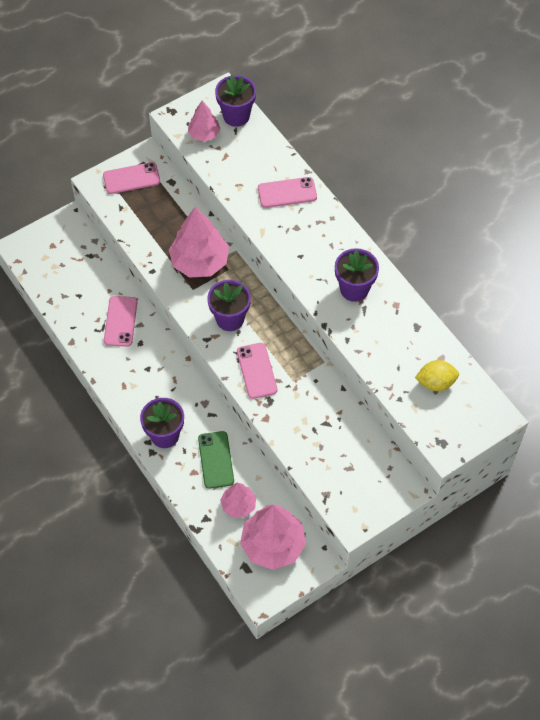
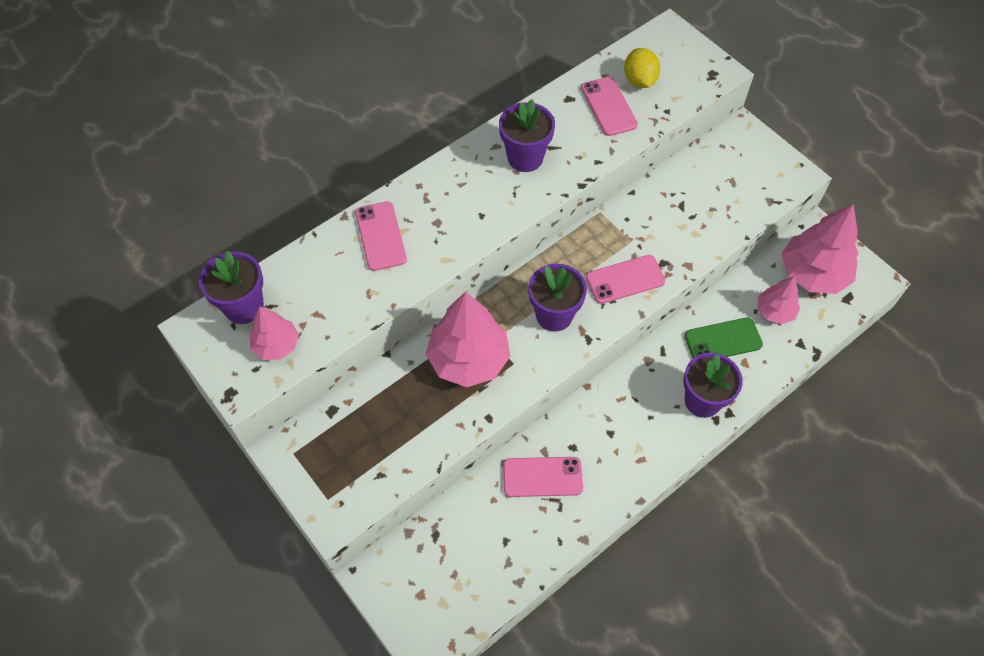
camera: 95 degrees left, 0 degrees up
pink phone [103,162,160,194] -> pink phone moved to [581,77,638,136]

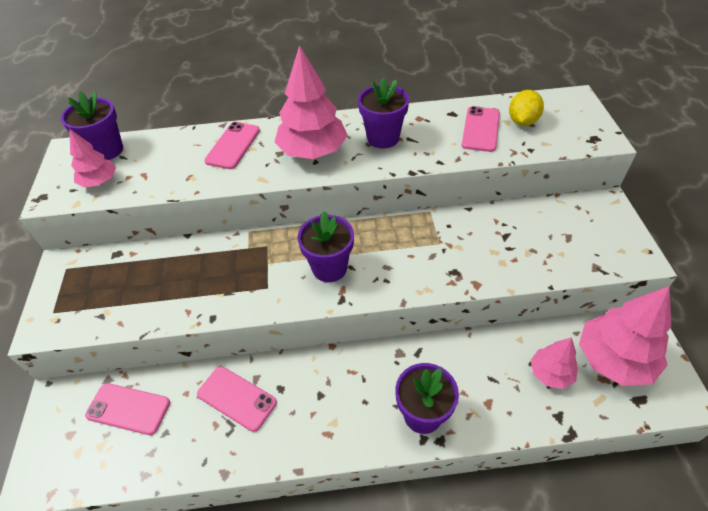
camera: 35 degrees right, 10 degrees down
pink tree [426,291,510,387] -> pink tree moved to [274,45,348,159]
pink phone [586,255,666,304] -> pink phone moved to [85,383,170,435]
green phone [684,317,763,358] -> none

